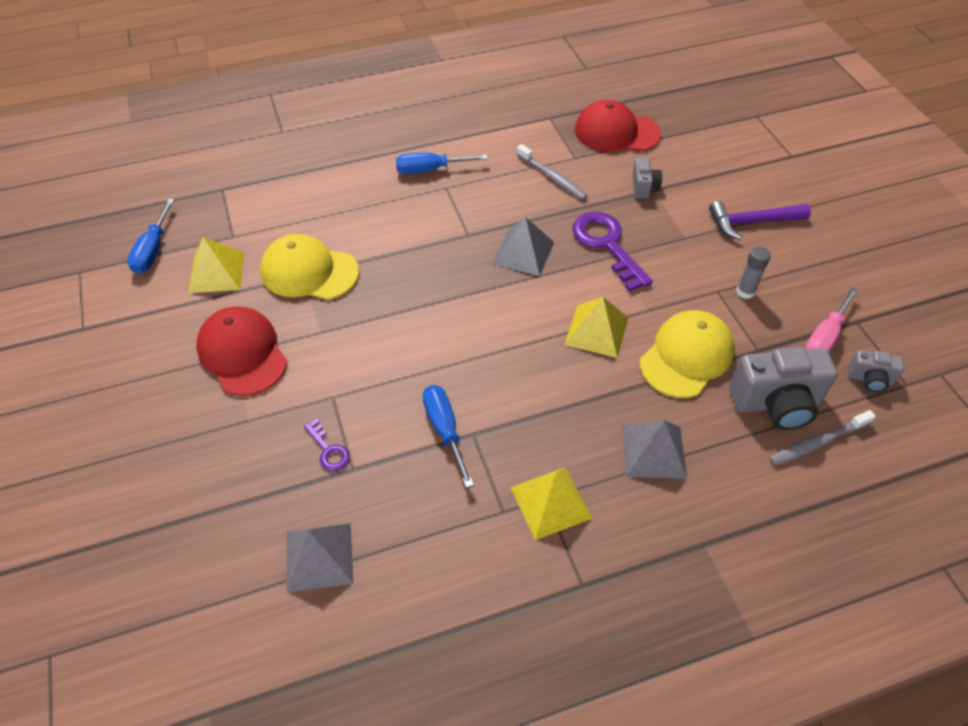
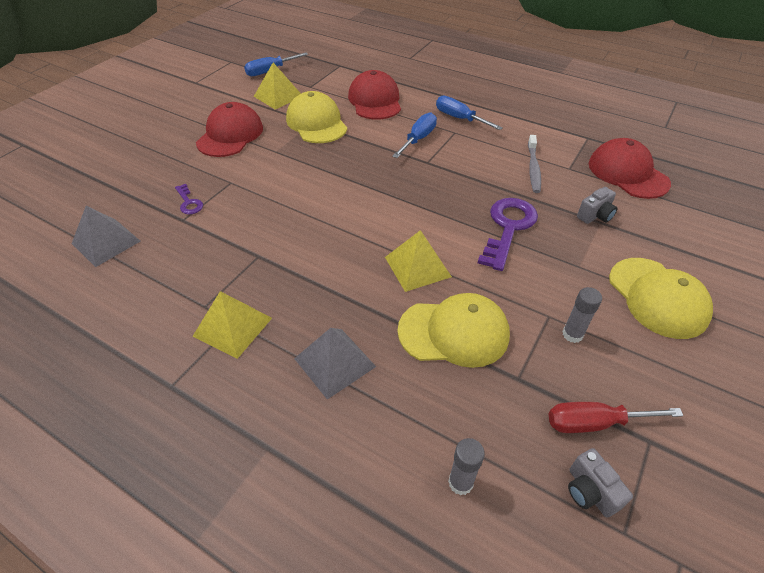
camera: 50 degrees right, 5 degrees down
purple key [304,419,350,471] -> purple key turned 45 degrees counterclockwise [175,184,203,214]
blue screwdriver [423,385,474,488] -> blue screwdriver moved to [392,112,437,158]
grey pyramid [492,217,554,276] -> none
purple hammer [709,201,811,239] -> yellow cap [609,258,713,339]
grey camera [729,347,838,430] -> none
grey toothbrush [769,410,876,466] -> grey glue stick [448,438,485,495]
pink screwdriver [805,287,859,352] -> red screwdriver [549,402,684,433]
none -> red cap [348,70,401,120]

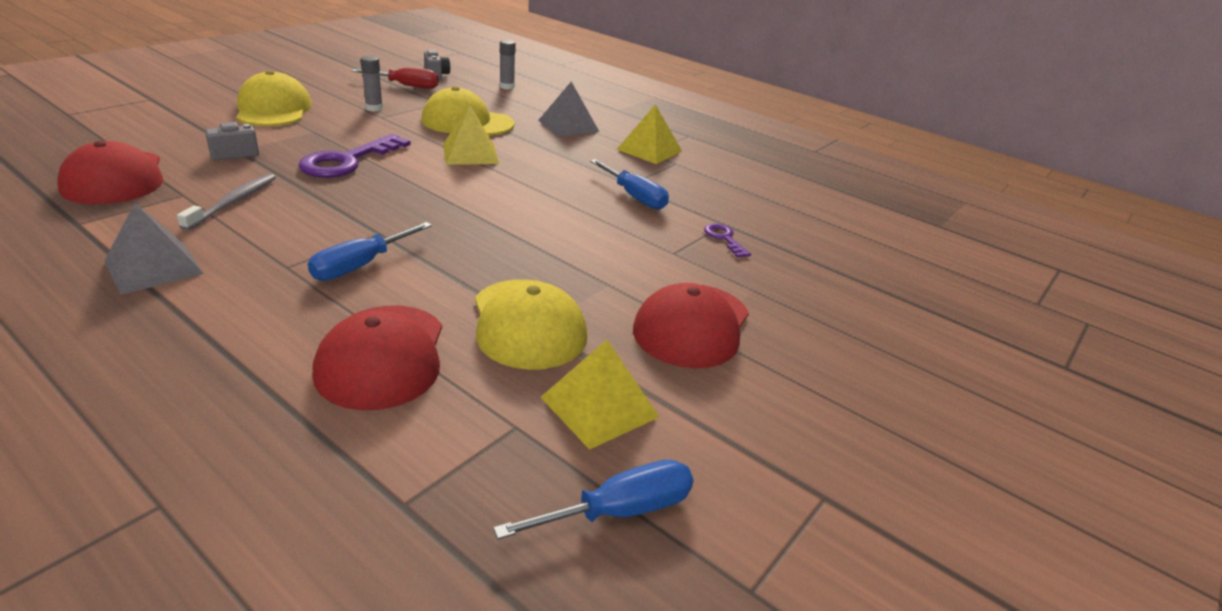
camera: 175 degrees left, 15 degrees down
grey pyramid [72,206,140,267] -> grey pyramid moved to [104,203,204,295]
blue screwdriver [436,96,503,130] -> blue screwdriver moved to [590,159,669,210]

